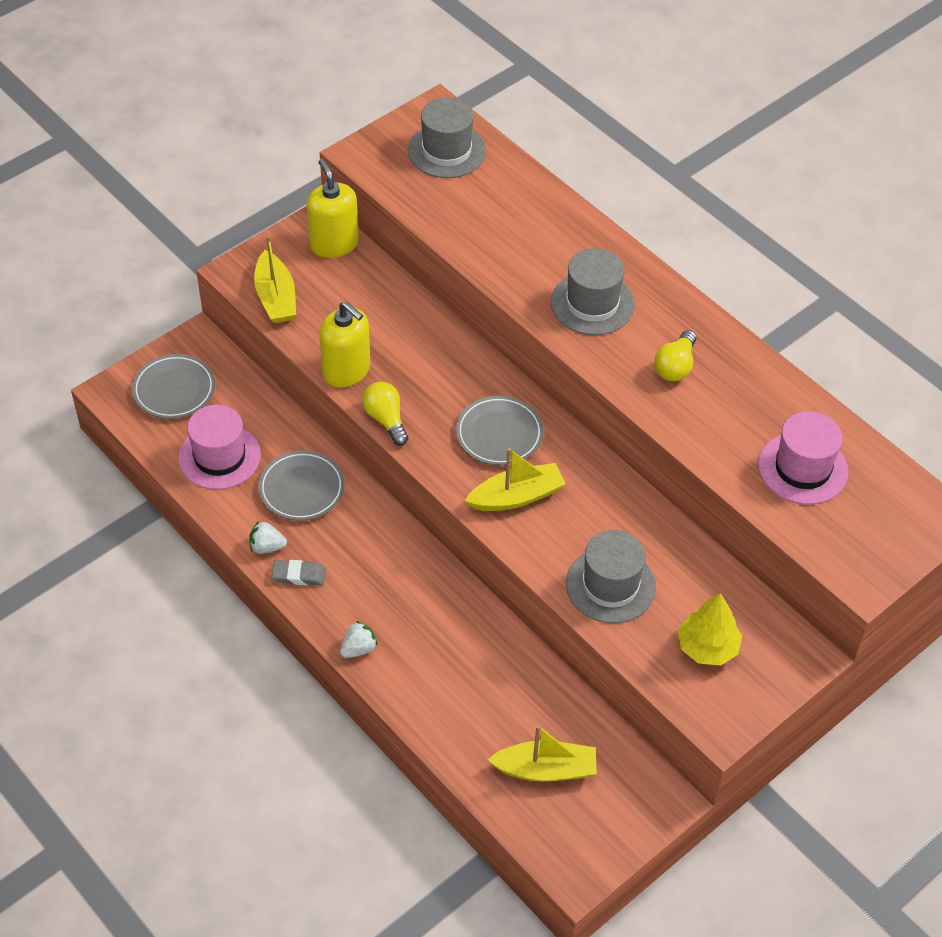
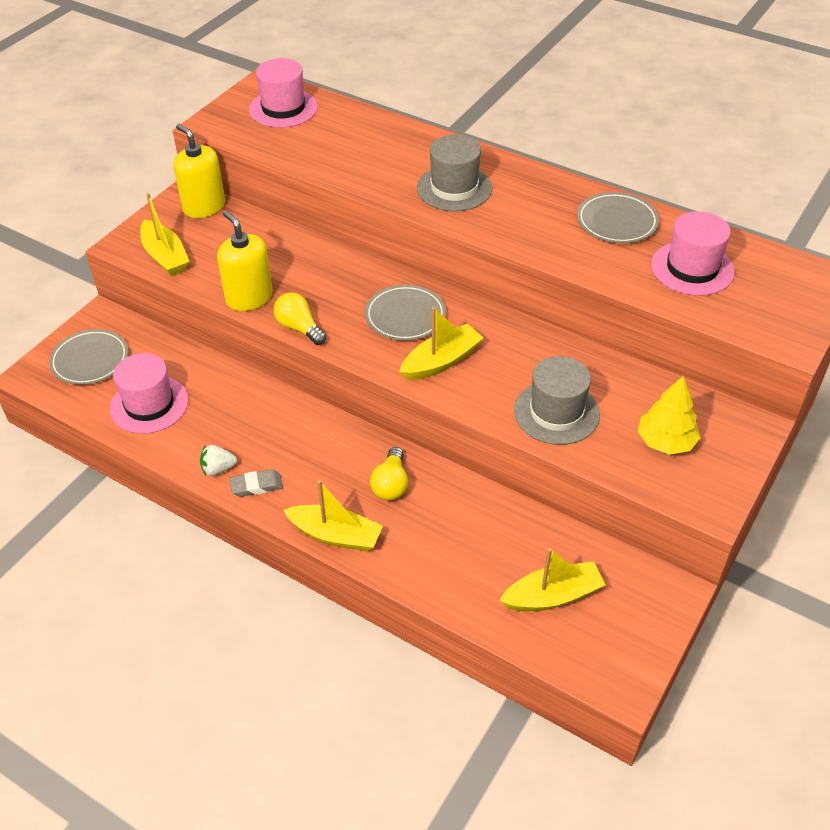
camera: 15 degrees left, 5 degrees down
grey plate [258,451,345,521] -> grey plate moved to [577,192,659,243]
yellow soap dispenser [319,301,370,388] -> yellow soap dispenser turned 150 degrees counterclockwise [217,211,273,311]
white strawberry [340,621,378,658] -> yellow boat [283,480,383,552]
grey hat [408,97,486,178] -> pink hat [249,58,318,128]
yellow light bulb [654,330,696,381] -> yellow light bulb moved to [370,447,408,500]

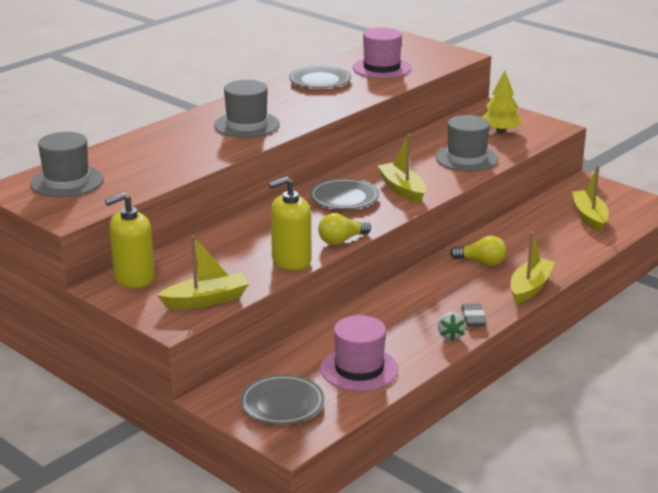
camera: 80 degrees left, 20 degrees down
pink hat [249,58,318,128] -> grey hat [30,132,103,197]

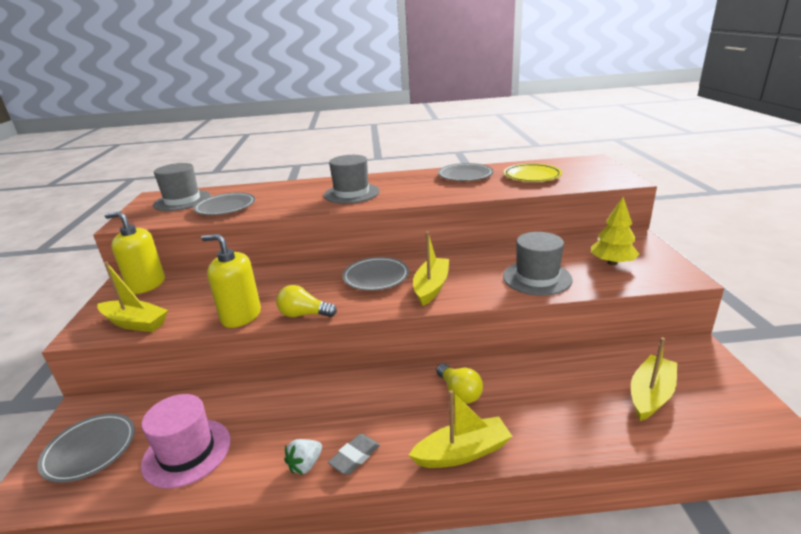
camera: 45 degrees right, 0 degrees up
pink hat [353,27,411,78] -> yellow plate [504,163,562,182]
none -> grey plate [193,193,255,215]

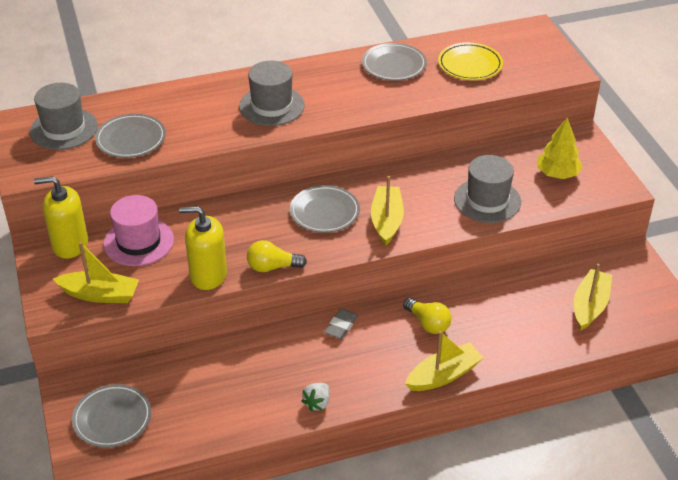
camera: 15 degrees left, 15 degrees up
pink hat [141,394,230,489] -> pink hat moved to [104,195,174,266]
grey eraser [328,434,380,475] -> grey eraser moved to [324,309,358,339]

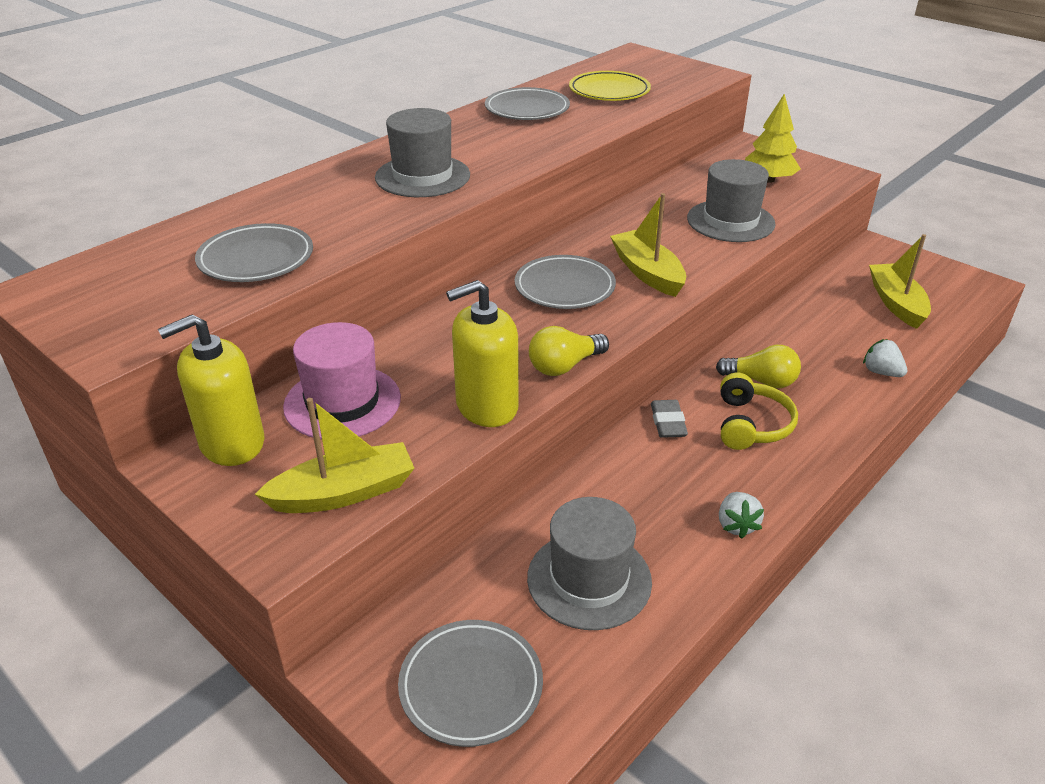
camera: 30 degrees left, 5 degrees down
grey hat [30,83,98,150] -> grey hat moved to [527,497,652,630]
yellow boat [405,331,483,391] -> none
none -> yellow headphones [720,373,798,450]
none -> white strawberry [863,339,907,377]

